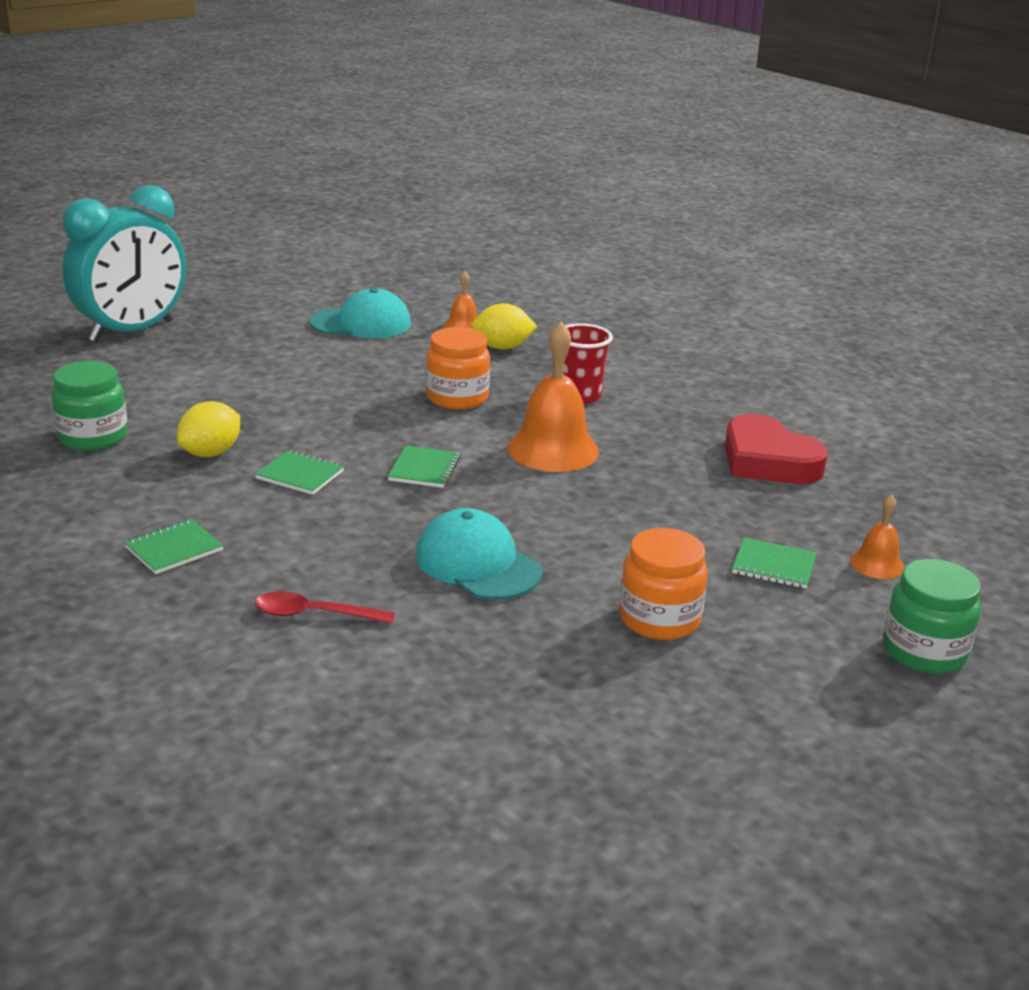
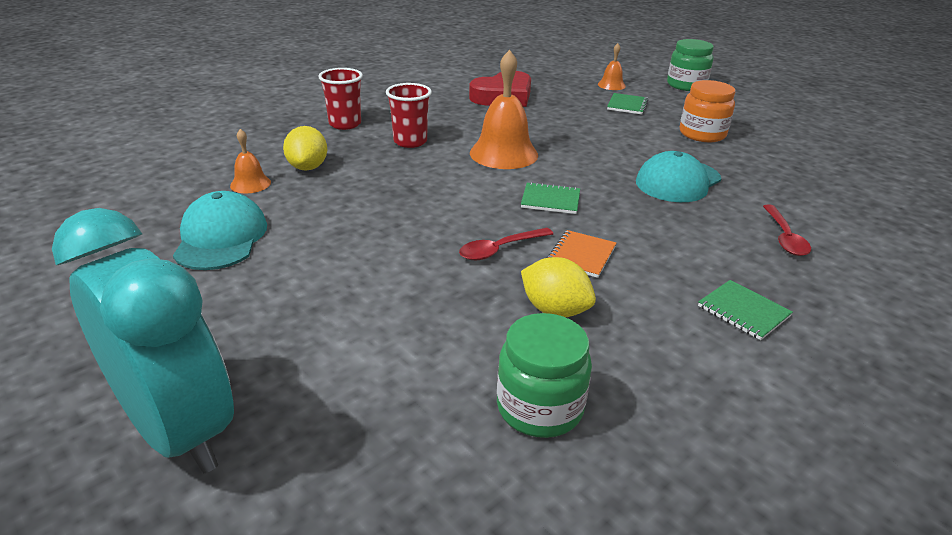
camera: 90 degrees left, 5 degrees up
green notebook [255,450,344,495] -> orange notebook [547,230,616,278]
orange jar [426,327,490,410] -> none
none -> red cup [318,68,363,130]
none -> red spoon [459,228,553,260]

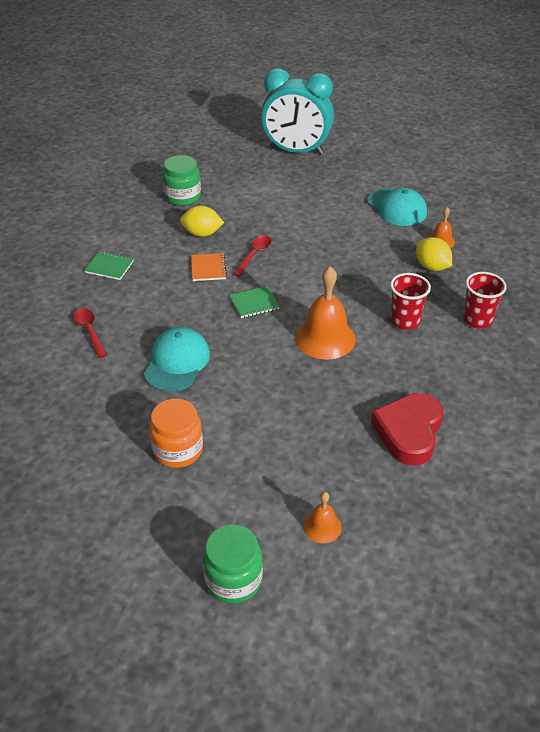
camera: 150 degrees right, 10 degrees up
green notebook [607,93,649,114] -> none

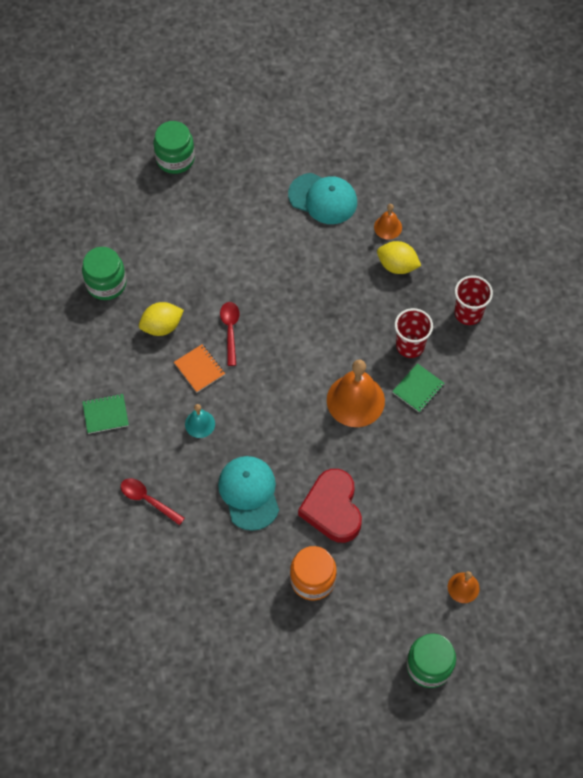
camera: 30 degrees left, 20 degrees up
green notebook [230,286,280,318] -> green notebook moved to [392,363,445,413]
turquoise clock [261,68,334,155] -> green jar [153,121,195,174]
red heart [371,393,443,466] -> red heart moved to [298,469,362,543]
none -> turquoise bell [185,404,215,438]

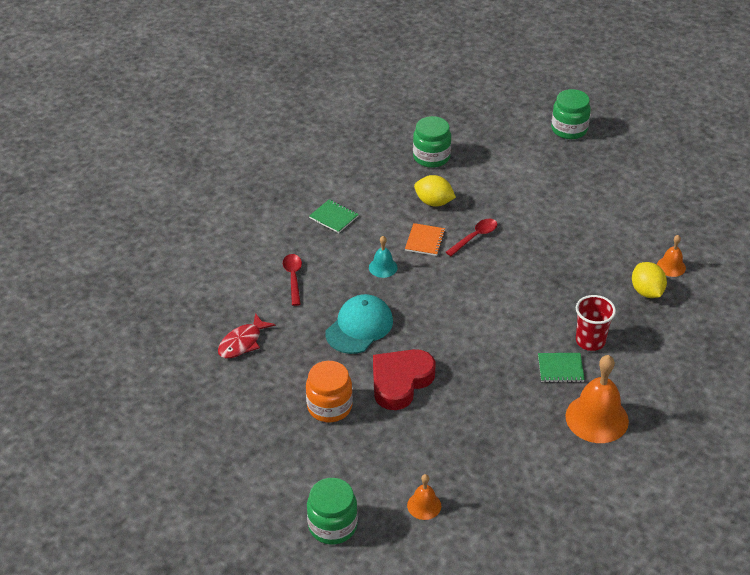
camera: 50 degrees right, 20 degrees down
turquoise cap [288,173,357,224] -> none
orange bell [327,360,385,427] -> orange bell moved to [566,355,629,443]
red cup [455,275,493,325] -> none
none -> red fish [218,313,275,358]

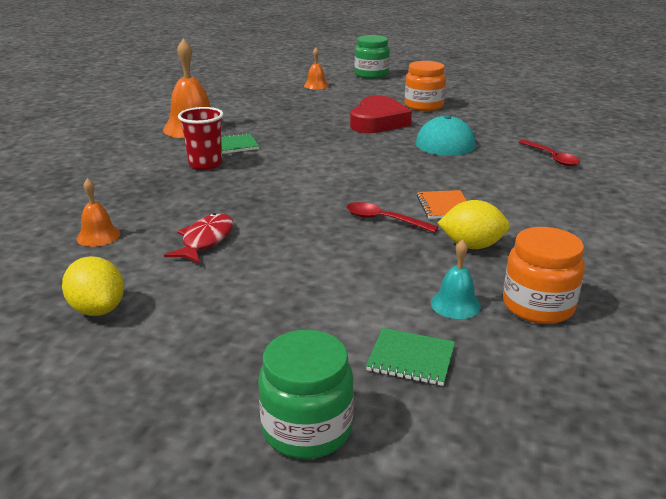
camera: 160 degrees right, 15 degrees down
red fish [218,313,275,358] -> red fish moved to [164,213,233,264]
green notebook [309,199,359,233] -> green notebook moved to [366,328,455,386]
turquoise bell [369,236,398,278] -> turquoise bell moved to [431,239,481,319]
green jar [413,116,451,168] -> orange jar [503,227,585,324]
red spoon [446,219,497,256] -> red spoon turned 90 degrees clockwise [346,202,438,233]
yellow lemon [632,262,667,298] -> yellow lemon moved to [62,256,124,316]

